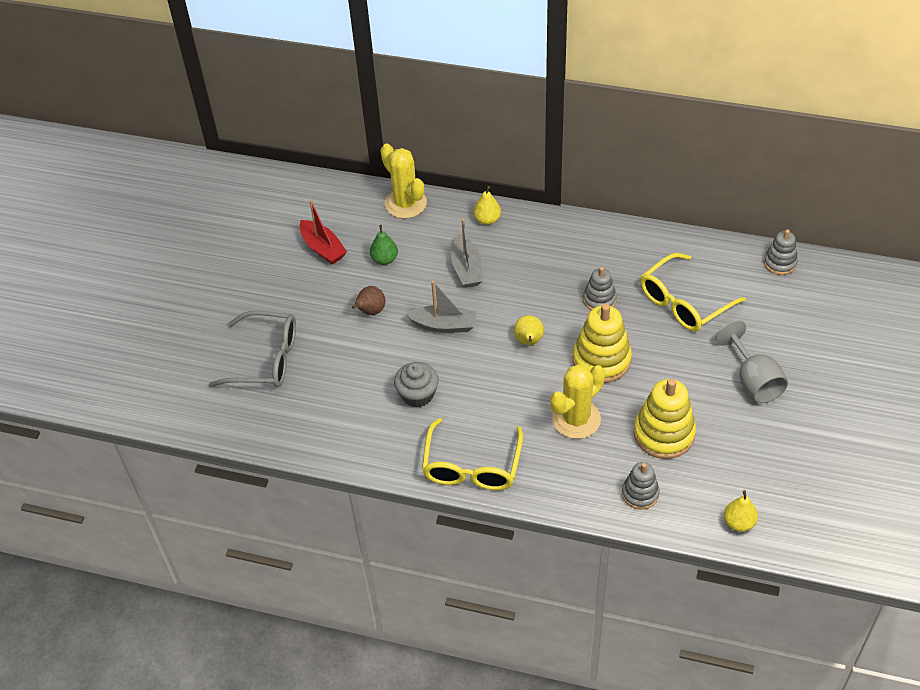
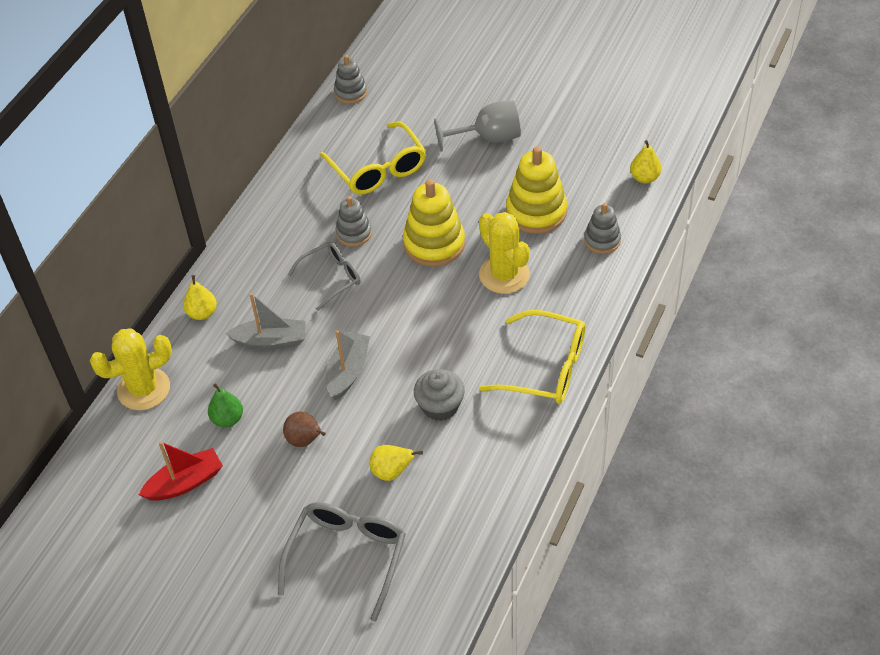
camera: 80 degrees left, 0 degrees up
yellow pear [514,315,544,345] -> yellow pear moved to [369,445,423,481]
none -> grey glasses [288,242,361,311]

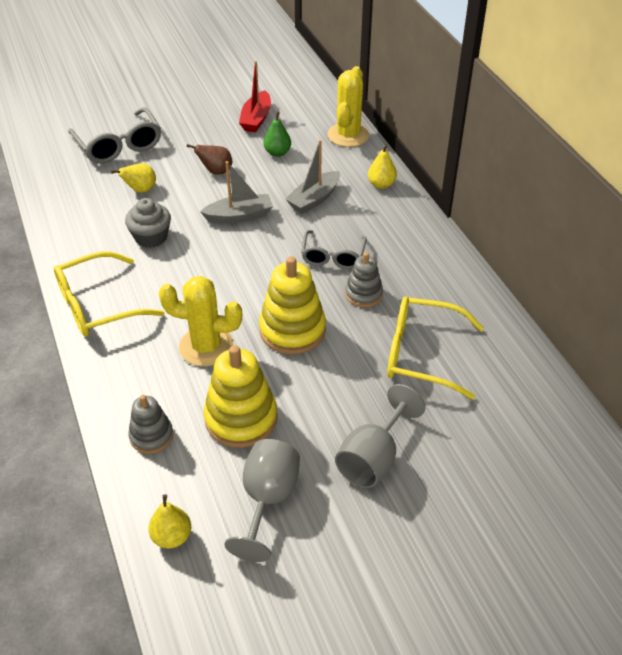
camera: 130 degrees right, 5 degrees down
grey boat [326,330,370,400] -> grey boat turned 75 degrees counterclockwise [200,161,273,224]
grey stacking toy [334,55,367,104] -> none
none -> grey goblet [224,439,300,562]

